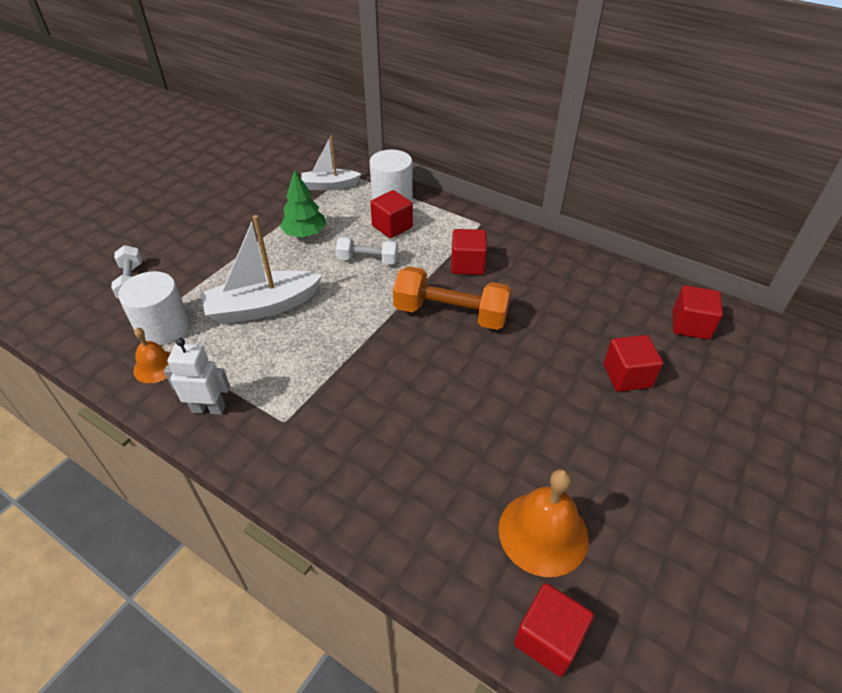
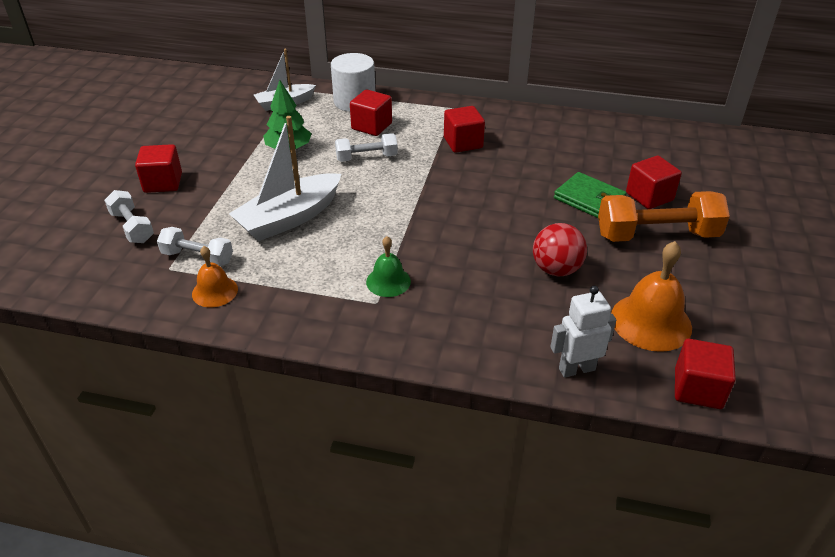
camera: 20 degrees left, 5 degrees down
white cylinder [118,271,189,345] -> white dumbbell [157,227,233,266]
white robot [164,338,230,415] -> white robot moved to [550,286,616,378]
orange dumbbell [393,266,511,330] -> orange dumbbell moved to [598,191,730,242]
red cube [672,286,723,340] -> red cube moved to [135,144,182,193]
none -> green bell [366,236,411,297]
none -> red ball [533,223,587,277]
none -> green wallet [554,172,627,218]

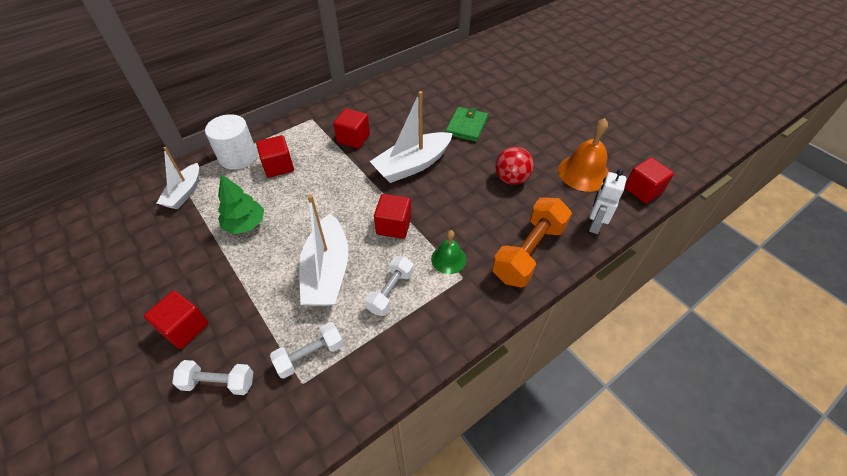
camera: 50 degrees left, 10 degrees up
orange bell [192,246,238,307] -> none
white dumbbell [335,133,398,162] -> white dumbbell moved to [365,256,414,316]
green wallet [554,172,627,218] -> green wallet turned 60 degrees counterclockwise [446,107,488,142]
orange dumbbell [598,191,730,242] -> orange dumbbell moved to [492,197,572,287]
red cube [626,156,682,209] -> red cube moved to [374,194,411,239]
none -> white boat [369,91,453,183]

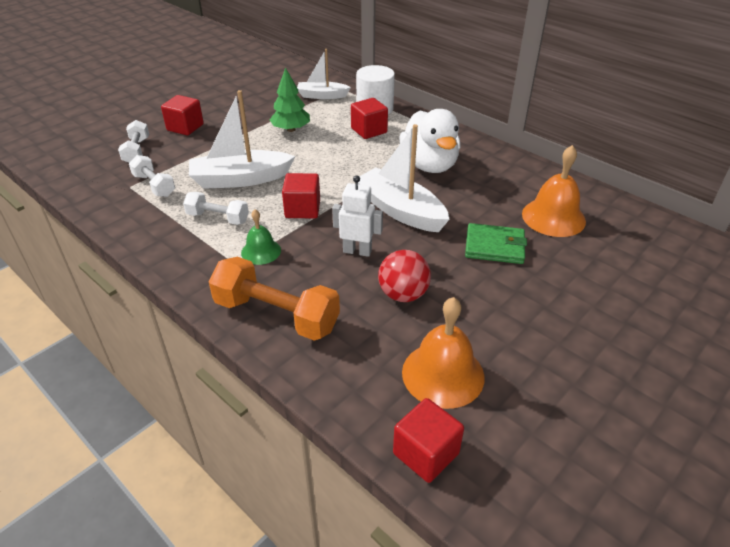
camera: 80 degrees right, 10 degrees down
red cube [333,108,370,148] -> white duck [399,109,461,173]
white robot [589,170,627,234] -> white robot moved to [332,175,383,257]
none -> orange bell [522,145,586,237]

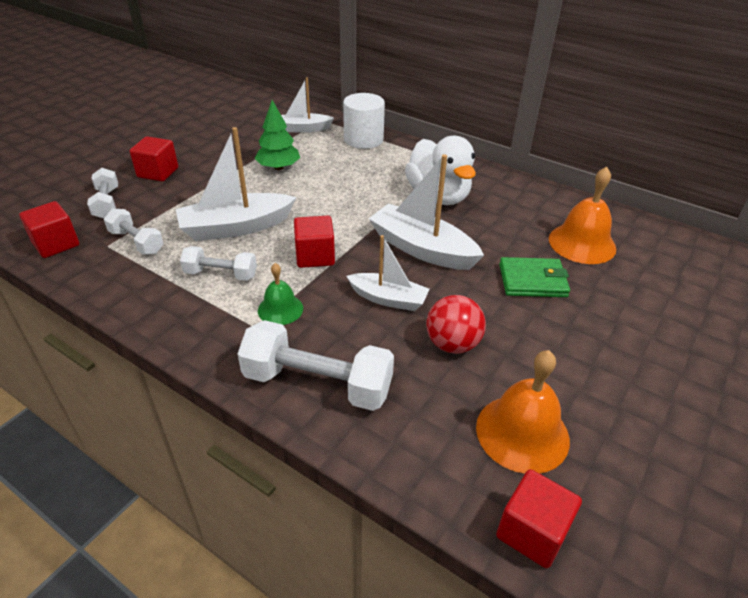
camera: 10 degrees left, 0 degrees up
orange dumbbell [208,257,340,340] -> white dumbbell [238,320,394,411]
white robot [332,175,383,257] -> white boat [346,235,429,311]
red cube [351,98,388,139] -> red cube moved to [19,201,79,258]

